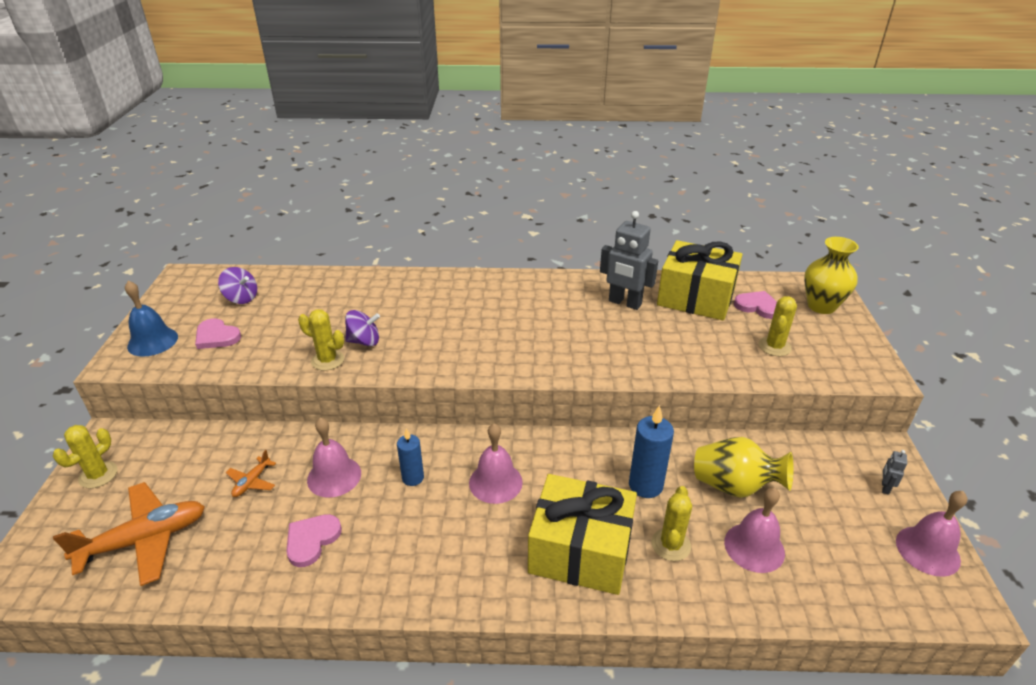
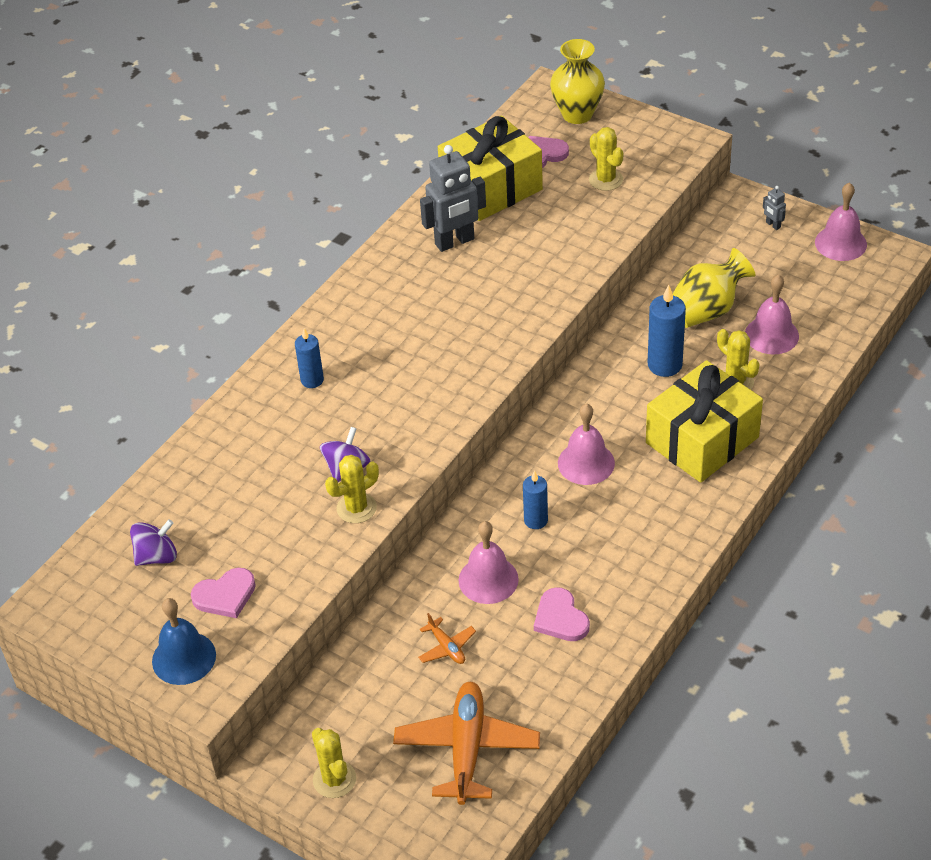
camera: 55 degrees left, 10 degrees up
none -> blue candle [295,328,324,388]

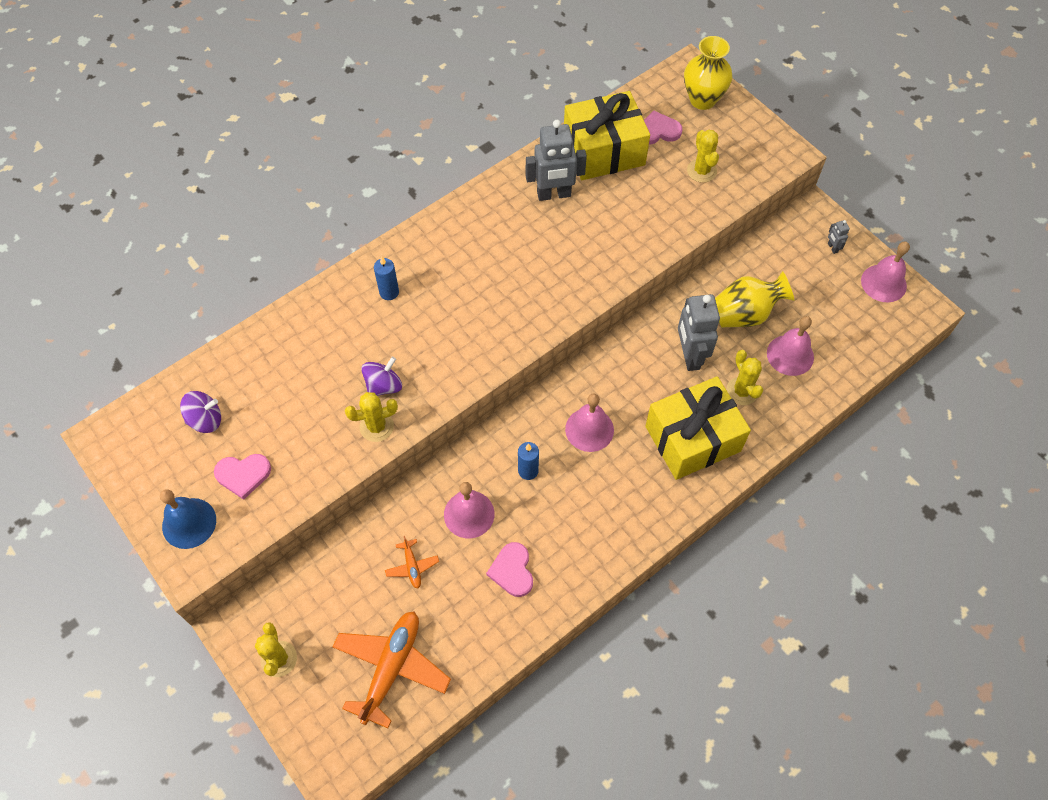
camera: 15 degrees right, 15 degrees up
blue candle [648,285,686,377] -> grey robot [678,294,720,371]

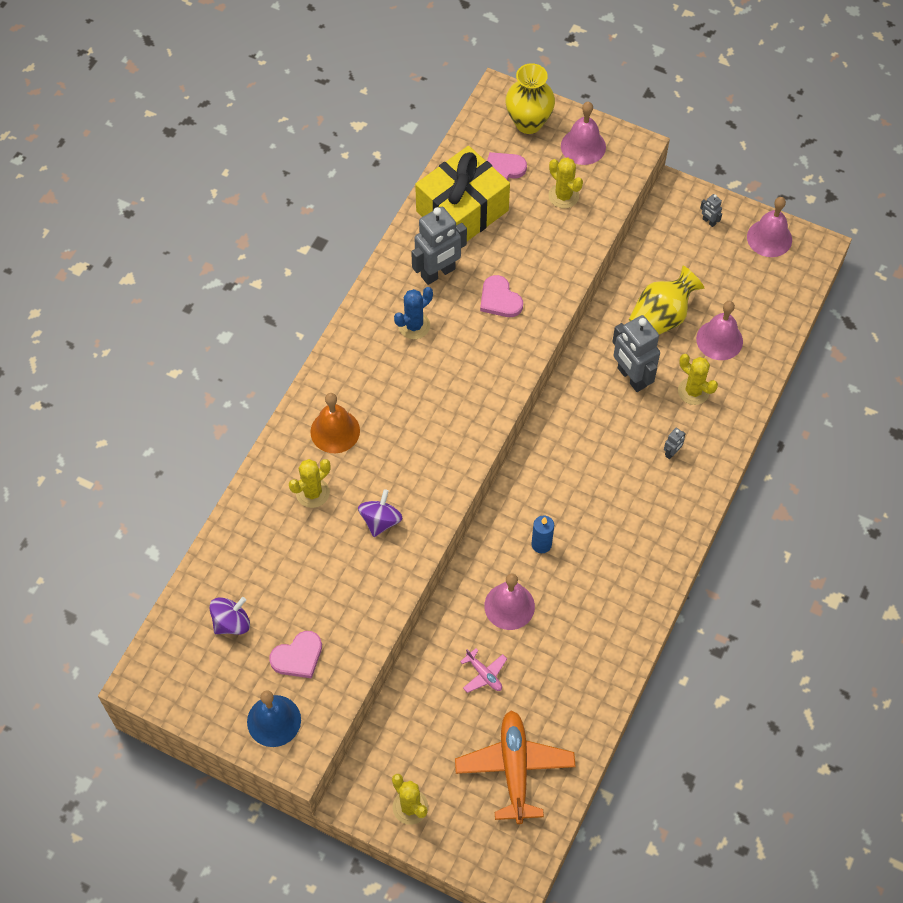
camera: 25 degrees left, 0 degrees up
yellow cactus [345,392,398,442] -> yellow cactus moved to [289,459,331,508]
blue candle [374,256,399,300] -> orange bell [310,393,360,453]
orange plane [385,536,439,589] -> pink plane [460,648,507,693]
pink heart [486,542,533,597] -> pink heart moved to [480,275,523,317]
pink bell [565,393,614,452] -> pink bell moved to [561,102,606,165]
yellow gift [645,376,751,480] -> grey robot [664,428,686,459]
none -> blue cactus [394,287,433,339]

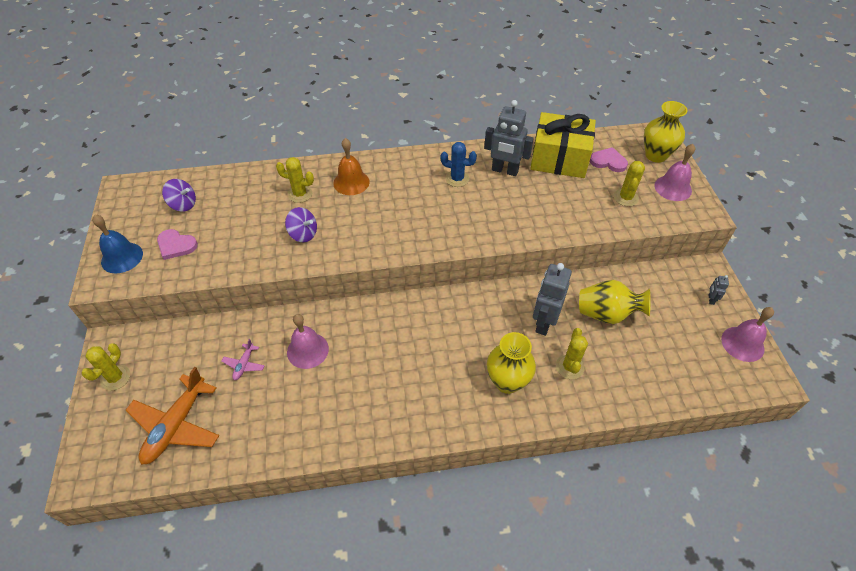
camera: 55 degrees right, 10 degrees down
purple spinning top [358,489,403,537] -> purple spinning top turned 45 degrees clockwise [285,207,317,242]
orange plane [455,710,576,824] -> orange plane turned 150 degrees clockwise [126,367,219,465]
pink heart [480,275,523,317] -> none
blue candle [531,515,554,553] -> none
grey robot [664,428,686,459] -> yellow vase [487,332,536,394]
pink bell [696,301,743,360] -> none

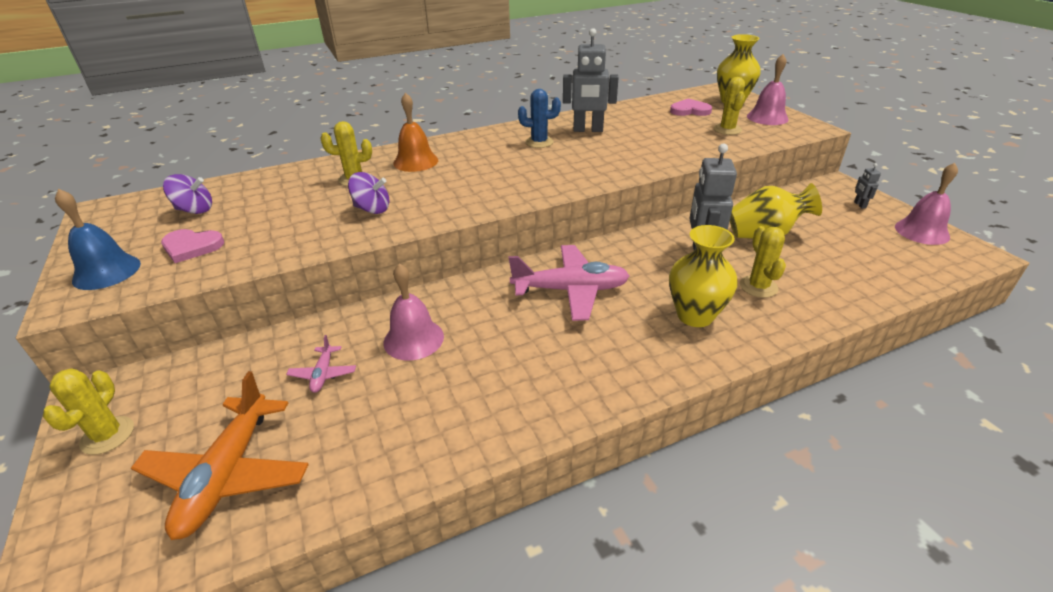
camera: 15 degrees left, 15 degrees down
yellow gift [530,112,596,178] -> none
none -> pink plane [509,245,629,321]

